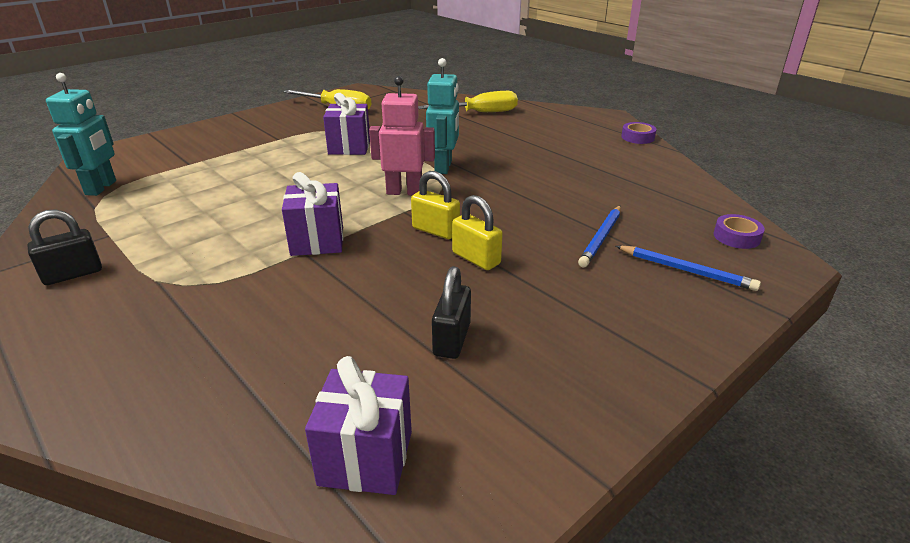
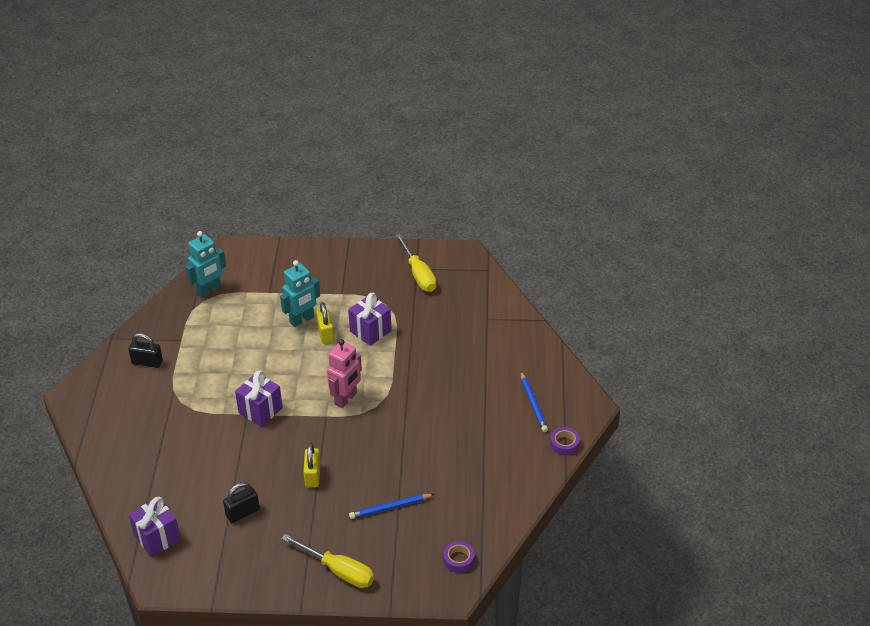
camera: 45 degrees right, 10 degrees up
pink robot [369,76,435,195] -> pink robot turned 75 degrees clockwise [327,339,362,408]
yellow padlock [411,171,460,239] -> yellow padlock moved to [316,302,334,344]
yellow screwdriver [418,91,518,112] -> yellow screwdriver moved to [281,534,374,588]
turquoise robot [426,58,459,174] -> turquoise robot moved to [280,260,320,327]
blue pencil [616,246,761,291] -> blue pencil moved to [521,372,548,432]

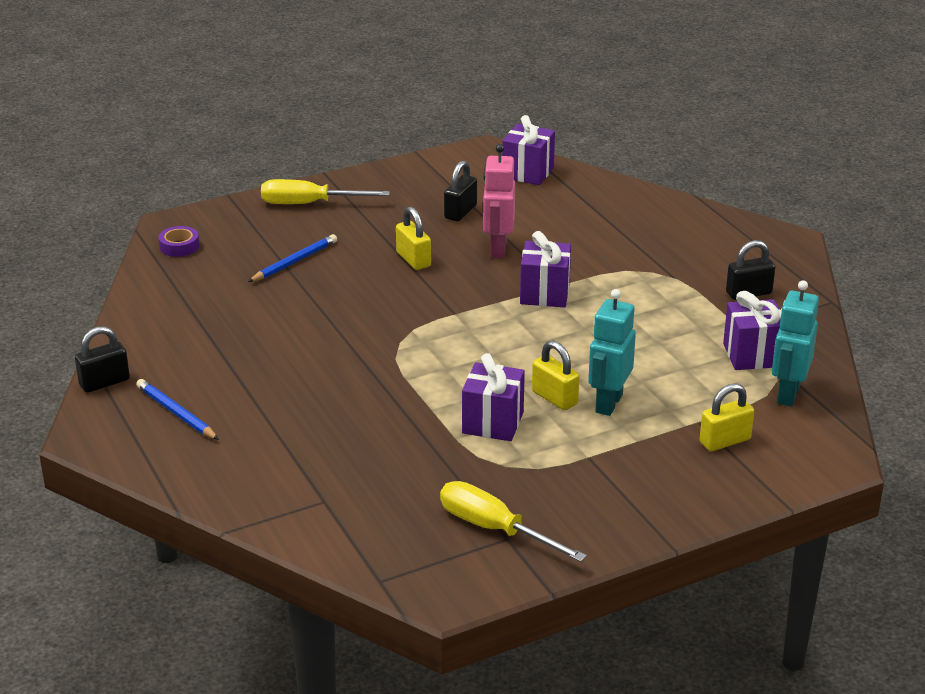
camera: 150 degrees right, 10 degrees down
pink robot [327,339,362,408] -> pink robot moved to [482,144,515,258]
purple tape [550,427,580,455] -> black padlock [75,326,130,393]
none -> yellow padlock [700,383,754,451]
none -> purple gift [723,291,781,370]

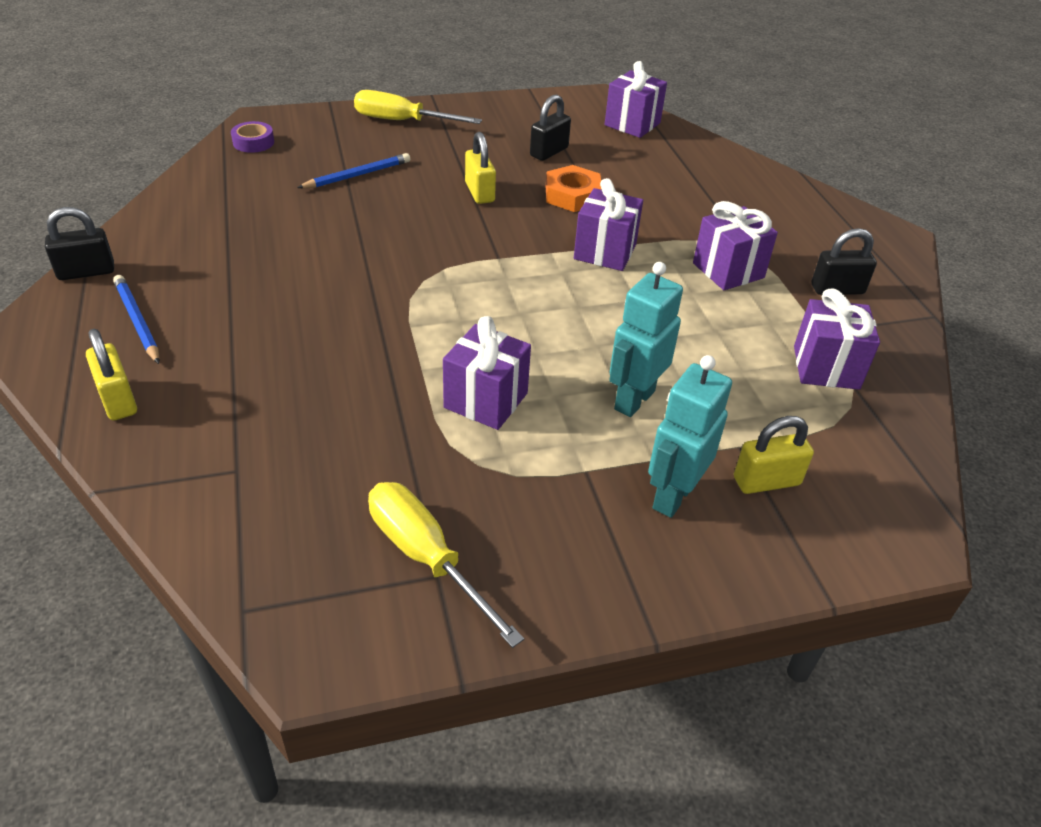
camera: 10 degrees right, 10 degrees up
pink robot [482,144,515,258] -> orange nut [546,165,602,212]
yellow padlock [532,340,580,410] -> yellow padlock moved to [86,329,137,420]
turquoise robot [772,280,819,407] -> turquoise robot moved to [648,355,732,518]
none -> purple gift [693,201,778,290]

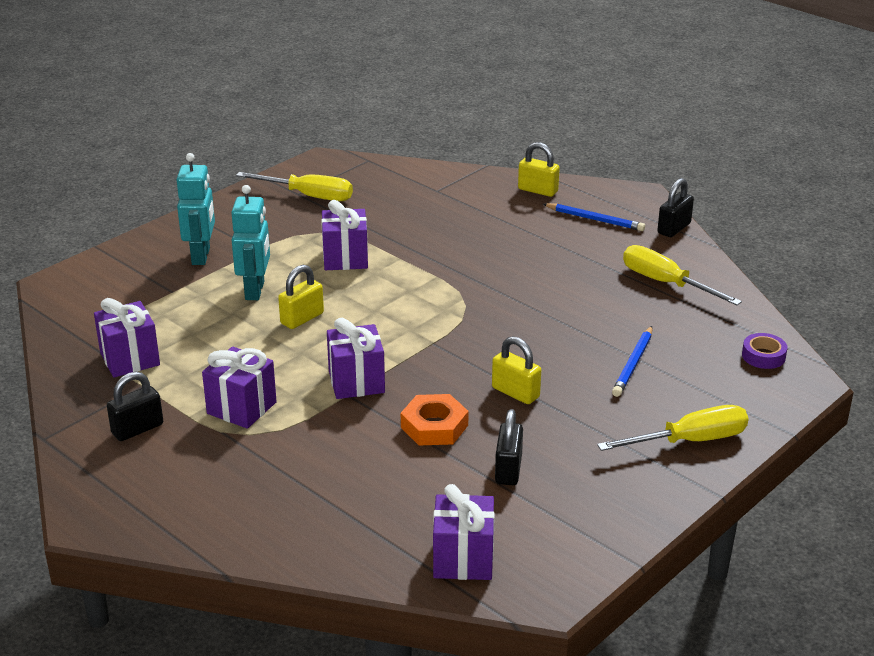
camera: 150 degrees right, 10 degrees down
yellow padlock [734,416,814,494] -> yellow padlock moved to [278,265,324,329]
none -> yellow screwdriver [623,245,742,305]

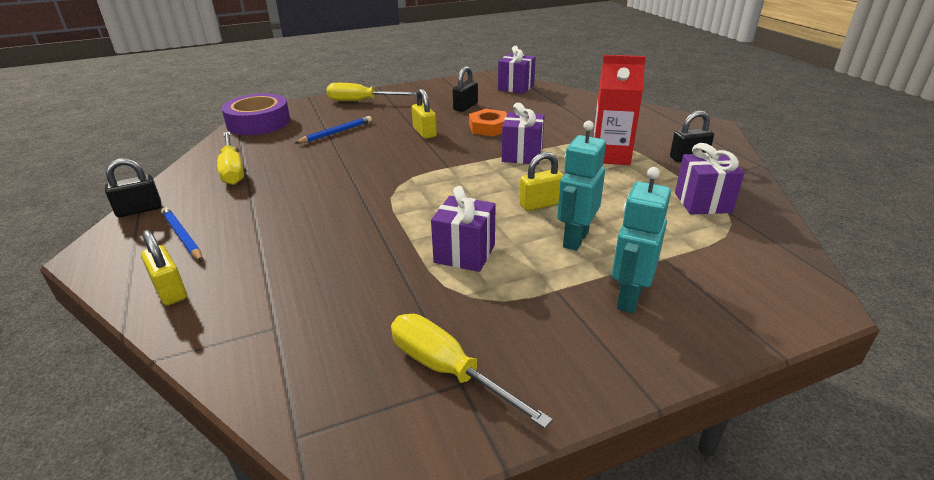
camera: 155 degrees left, 0 degrees up
purple gift [202,347,277,429] -> red carton [593,55,646,165]
purple tape [742,333,787,369] -> purple tape [221,93,290,135], size x2.15

